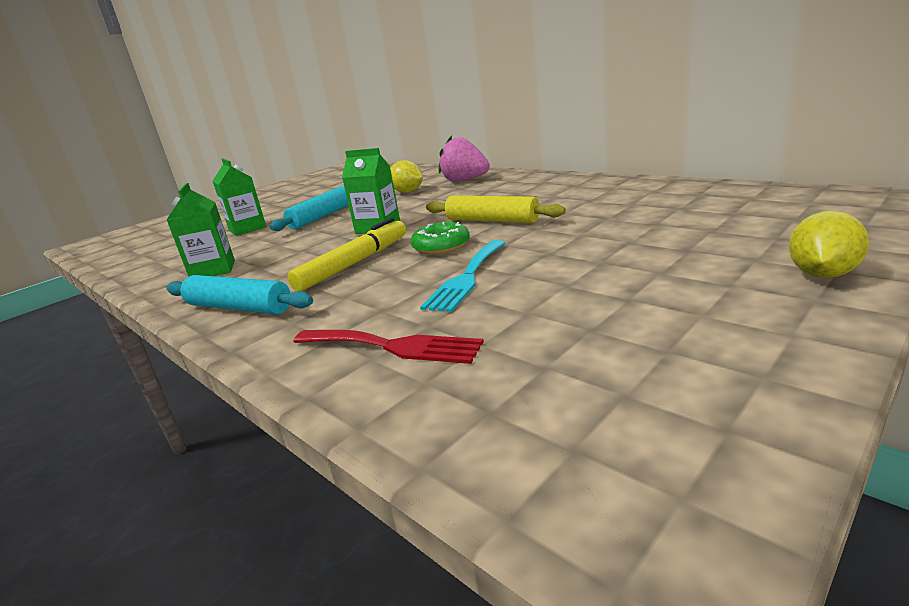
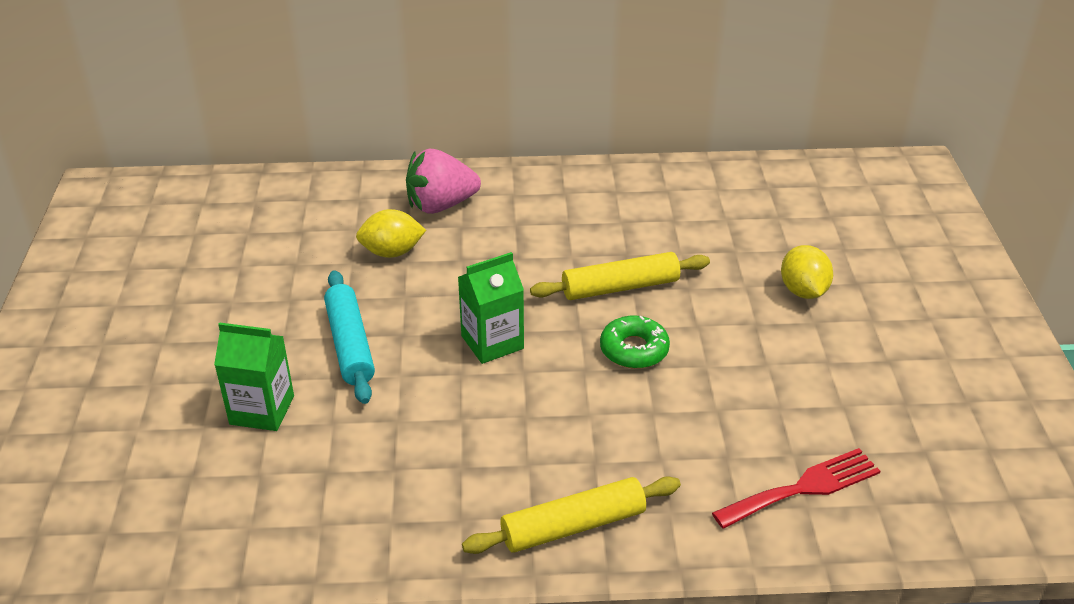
camera: 50 degrees left, 15 degrees up
turquoise rolling pin [166,275,313,314] -> yellow rolling pin [462,476,681,554]
green carton [167,183,235,277] -> none
yellow marker [287,217,406,291] -> none
turquoise fork [420,240,505,312] -> none
yellow lemon [789,211,869,278] -> yellow lemon moved to [781,245,833,299]

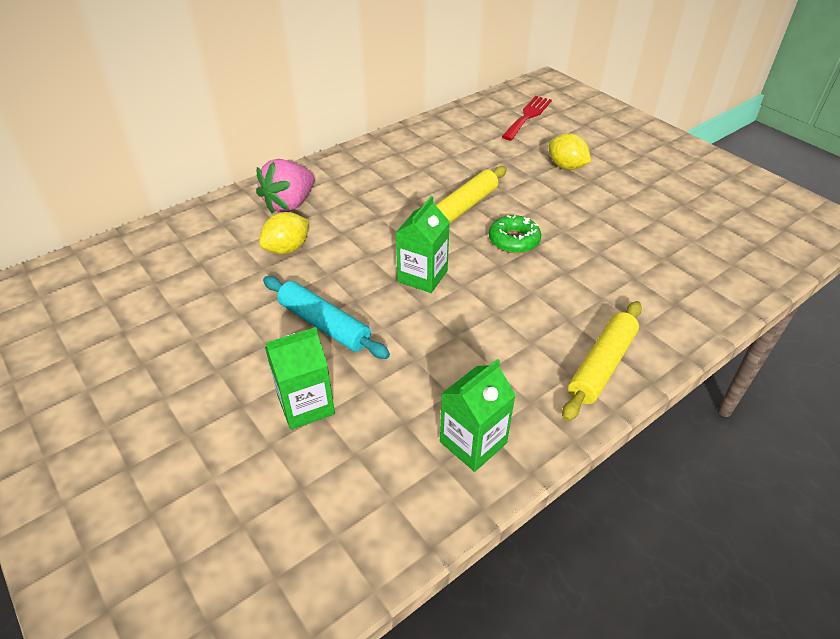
camera: 35 degrees left, 5 degrees up
red fork [712,448,880,529] -> red fork moved to [502,96,552,140]
none -> green carton [440,359,516,472]

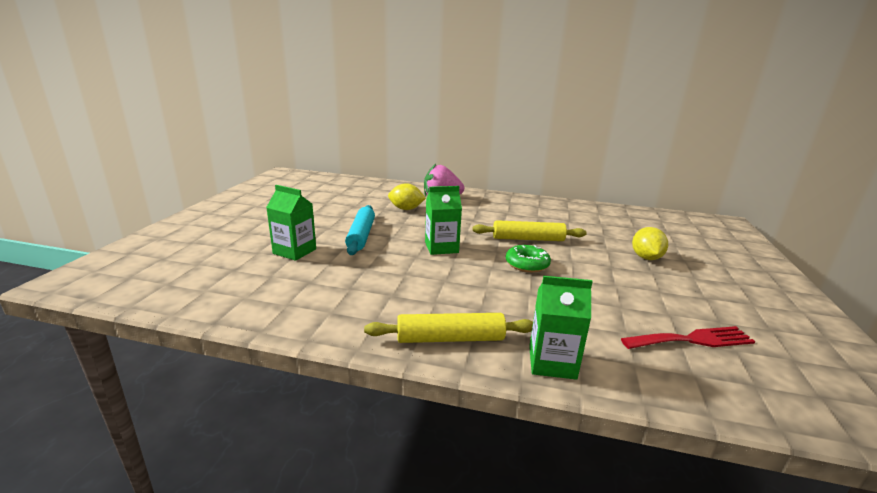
camera: 50 degrees right, 20 degrees down
green carton [440,359,516,472] -> green carton moved to [529,276,593,380]
red fork [502,96,552,140] -> red fork moved to [621,326,756,349]

